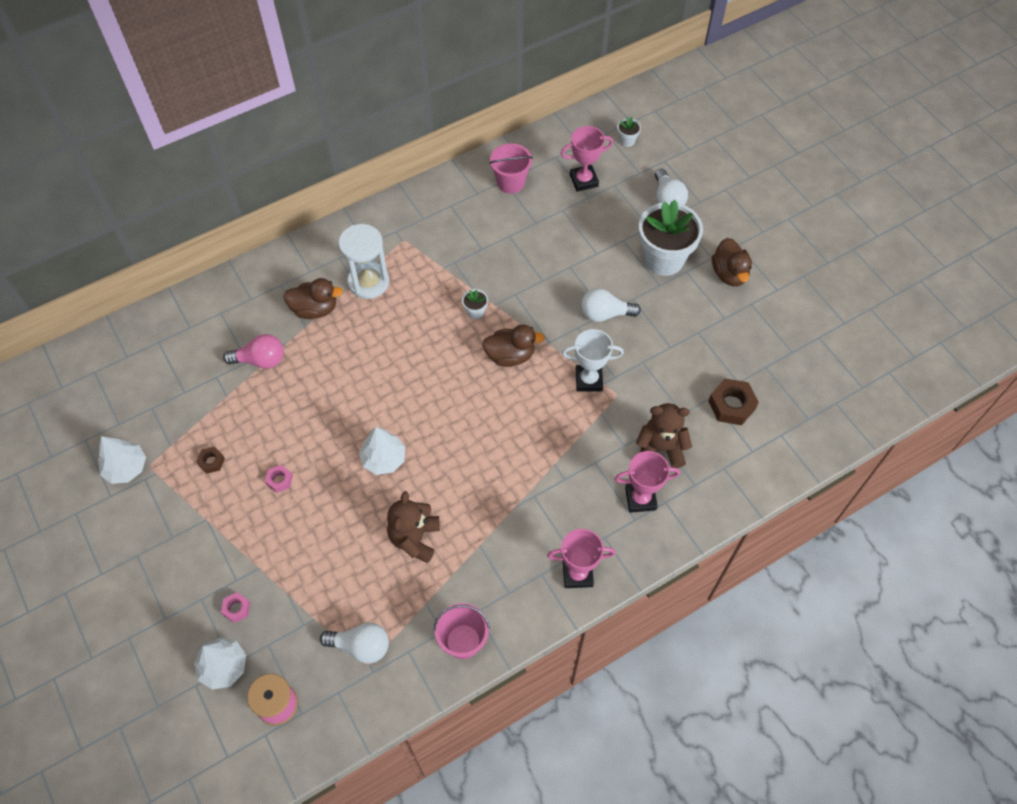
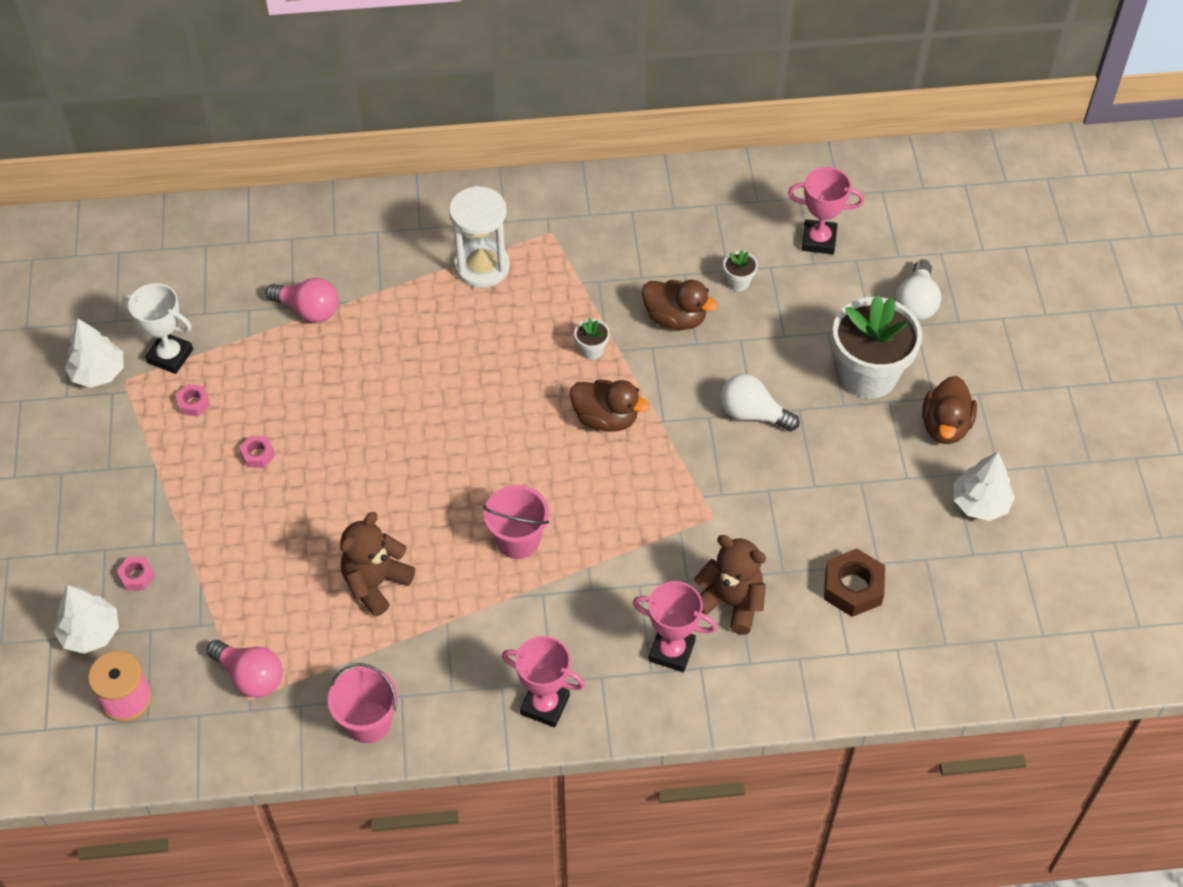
camera: 25 degrees right, 5 degrees down
brown nut [196,446,225,474] -> pink nut [176,384,210,416]
brown duck [283,278,343,319] -> brown duck moved to [642,280,718,330]
white light bulb [320,622,389,664] -> pink light bulb [206,640,283,698]
white tree [359,427,406,475] -> white tree moved to [954,452,1015,521]
pink bucket [489,143,533,194] -> pink bucket moved to [483,485,549,559]
white trophy [562,329,624,392] -> white trophy moved to [122,283,193,374]
white flower pot [617,117,641,147] -> white flower pot moved to [723,250,758,291]

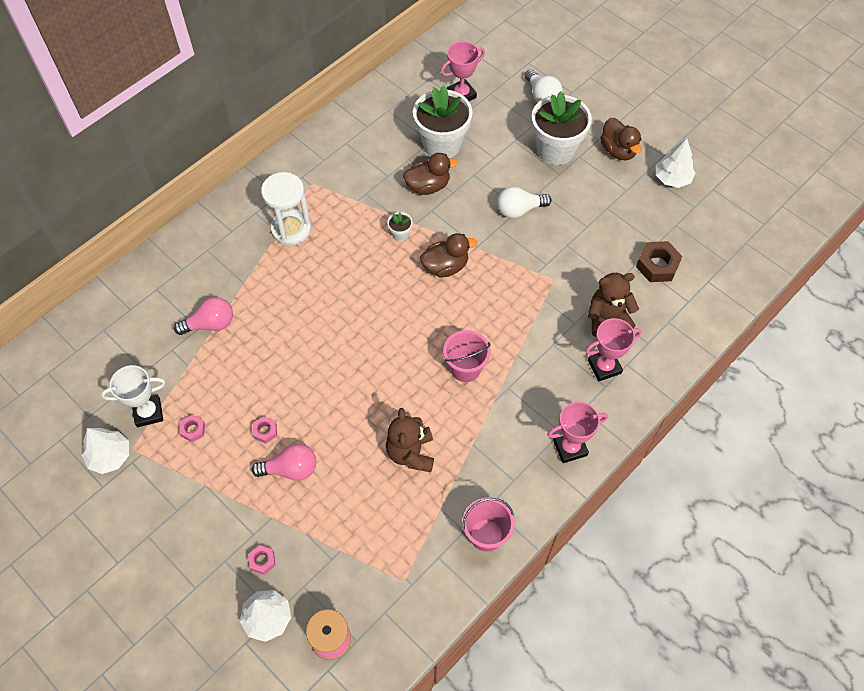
camera: 40 degrees left, 5 degrees up
pink light bulb [206,640,283,698] -> pink light bulb moved to [252,444,316,481]
white flower pot [723,250,758,291] -> white flower pot [413,86,473,158], size x2.45

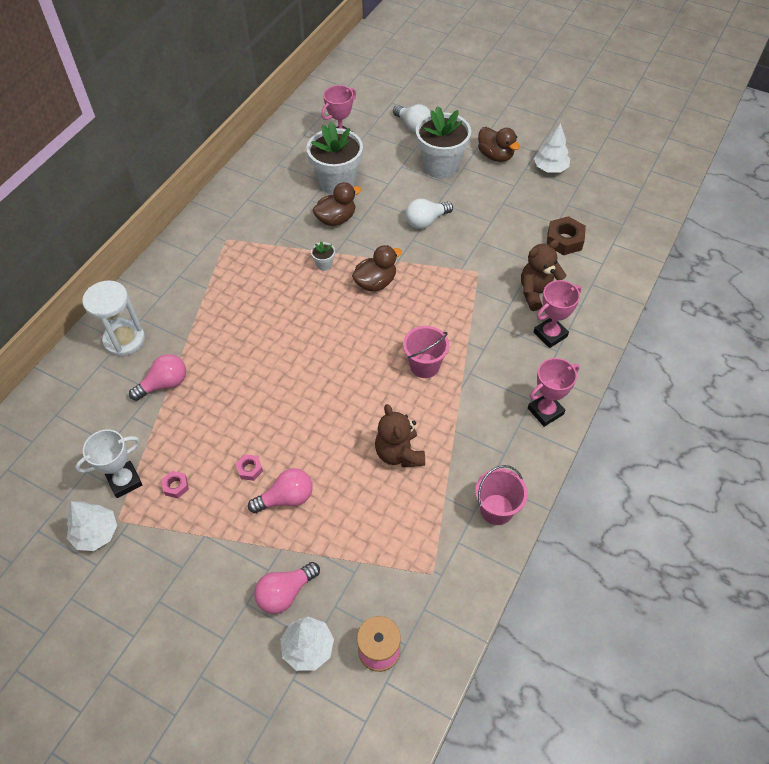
camera: 15 degrees left, 5 degrees down
pink nut [248,545,276,575] -> pink light bulb [254,562,320,614]
white hourglass [261,172,311,245] -> white hourglass moved to [82,280,145,357]

